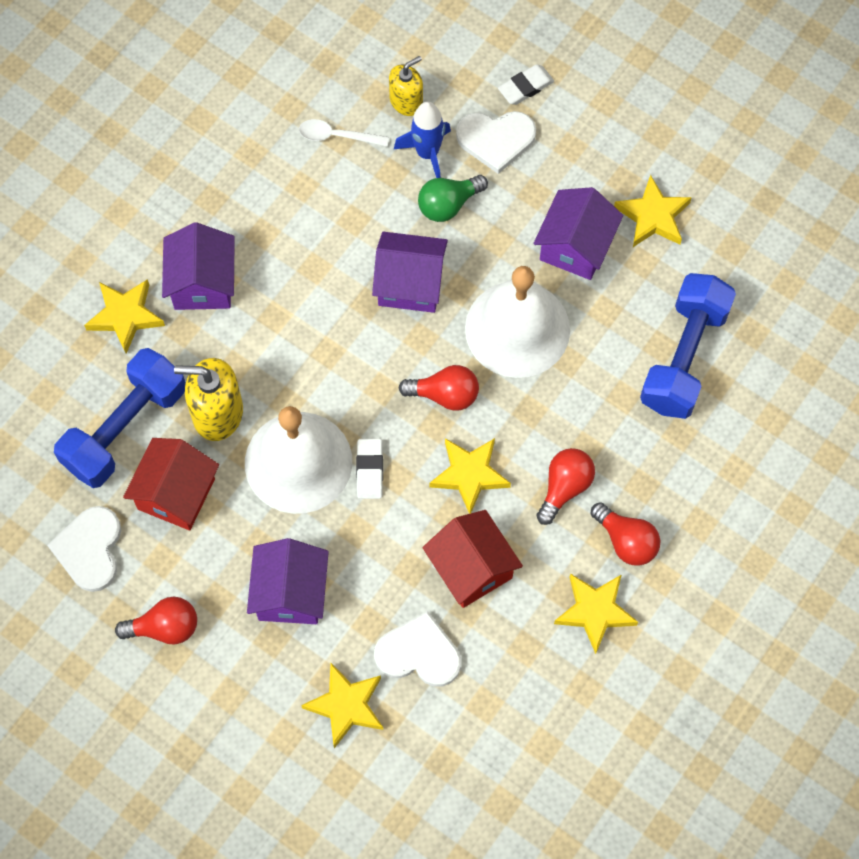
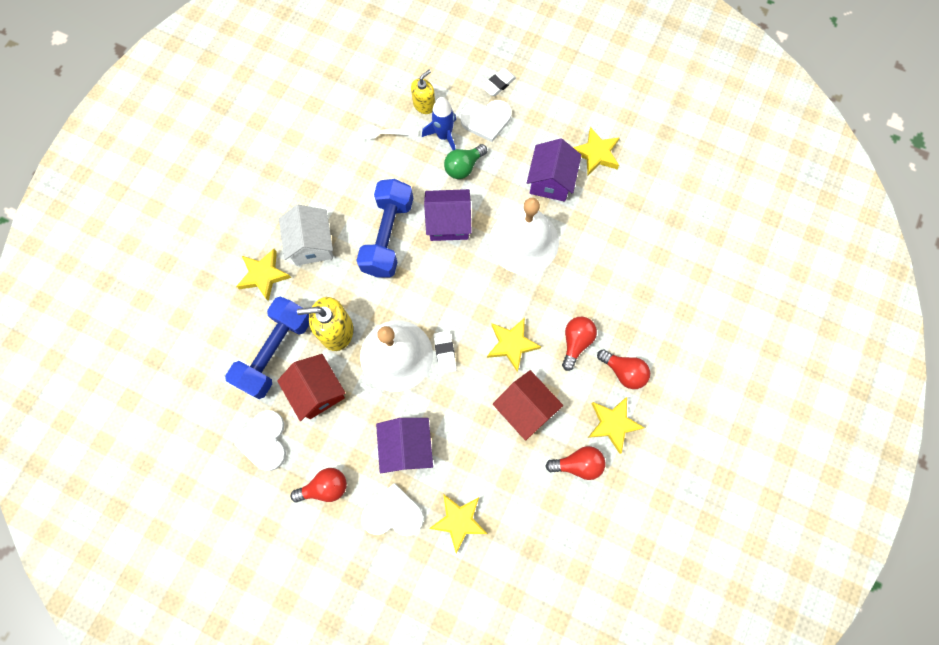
camera: 10 degrees left, 5 degrees up
red house [123,438,219,530] -> red house turned 45 degrees counterclockwise [277,354,346,421]
purple house [162,222,235,310] -> white house [279,205,333,266]
white heart [374,611,461,687] -> white heart moved to [361,483,424,536]
red light bulb [399,365,479,411] -> red light bulb moved to [545,446,605,480]
blue dumbbell [640,273,736,419] -> blue dumbbell moved to [356,179,413,277]

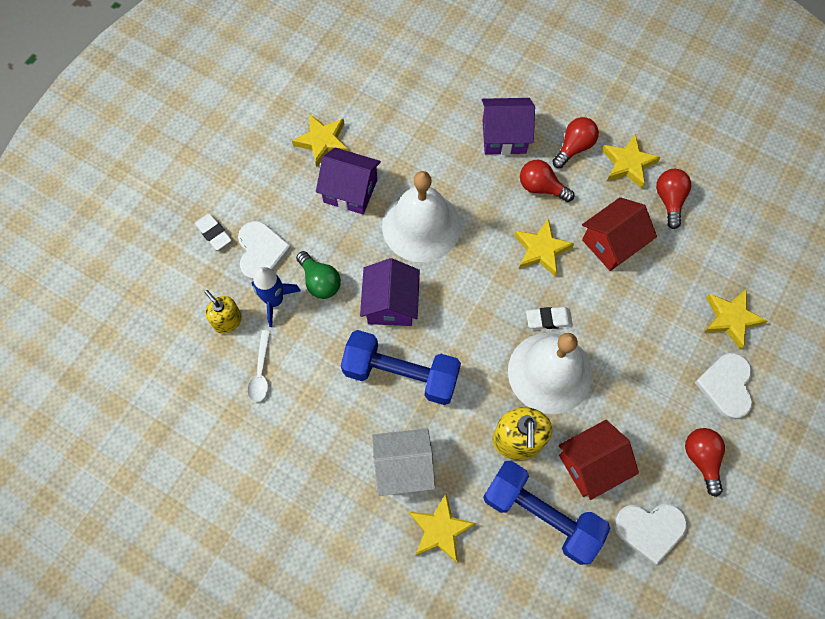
camera: 85 degrees left, 5 degrees down
purple house [376,418,433,473] -> purple house moved to [482,98,535,155]

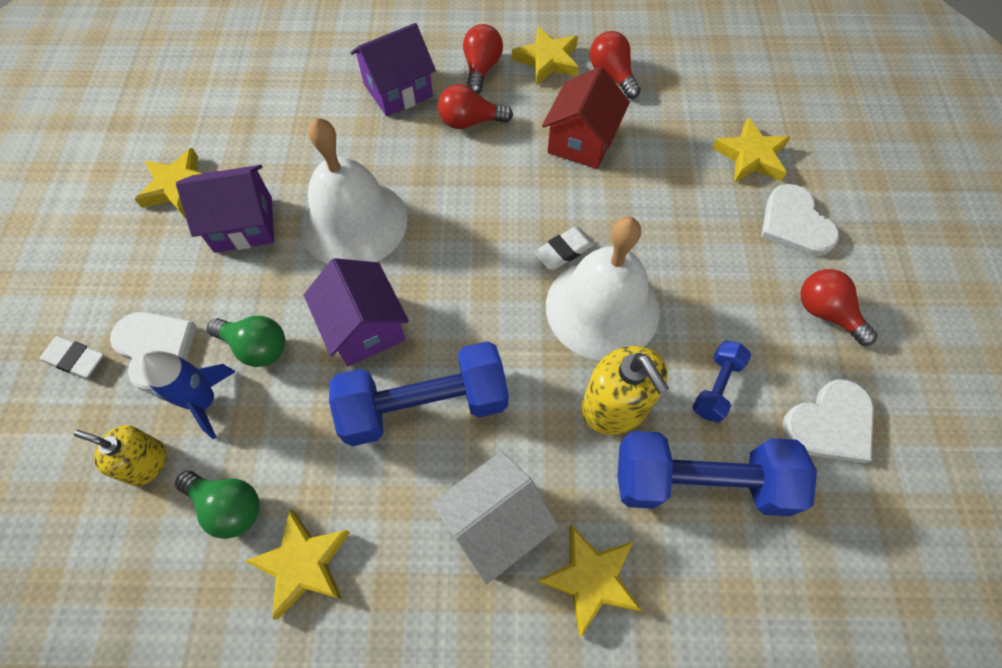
camera: 30 degrees left, 5 degrees down
white spoon [247,330,270,402] -> green light bulb [175,471,260,539]
yellow star [514,218,574,277] -> yellow star moved to [244,509,350,619]
red house [558,420,639,500] -> blue dumbbell [692,340,751,423]

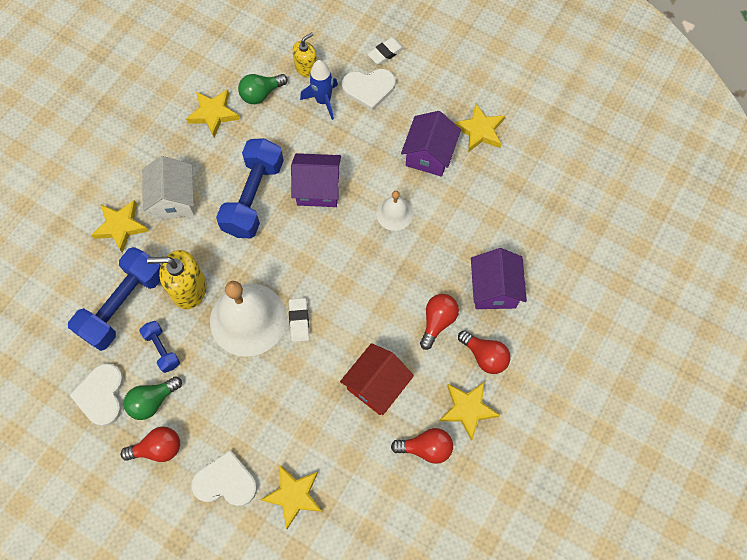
camera: 120 degrees right, 5 degrees up
green light bulb [207,316,285,367] -> green light bulb moved to [124,376,182,420]
white bell [301,118,407,264] -> white bell [376,191,413,231], size x0.50
red house [542,66,630,169] -> red house turned 75 degrees clockwise [340,343,414,415]

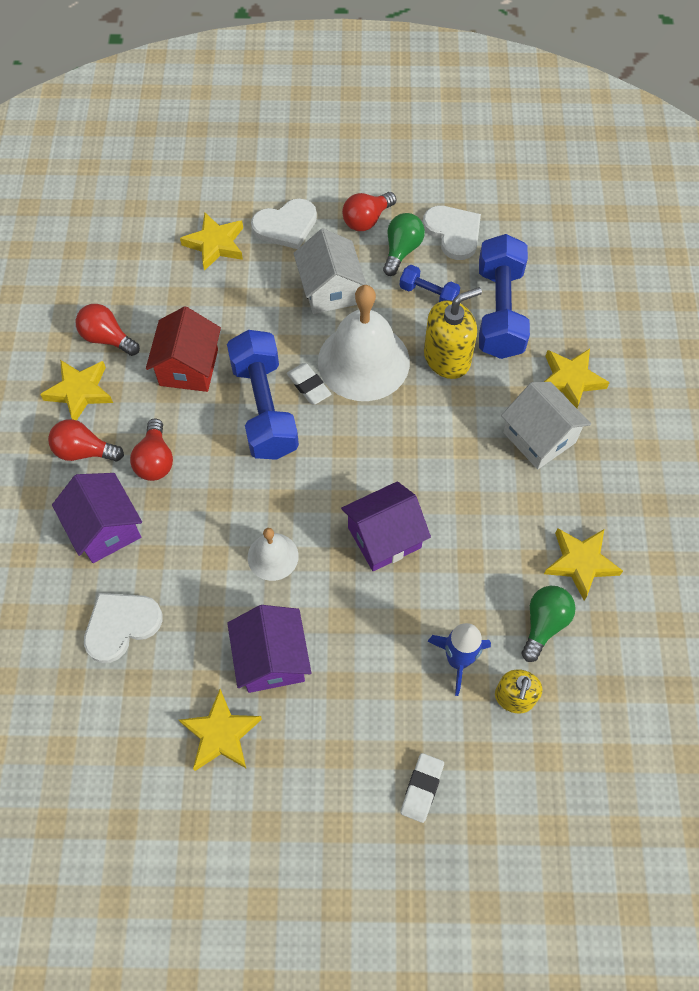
camera: 150 degrees right, 5 degrees down
blue dumbbell [216,138,284,238] -> blue dumbbell moved to [227,330,299,460]
white heart [342,68,396,111] -> white heart moved to [84,593,163,663]
red light bulb [391,428,453,464] -> red light bulb turned 60 degrees clockwise [75,304,140,356]
none -> white house [293,228,366,314]

